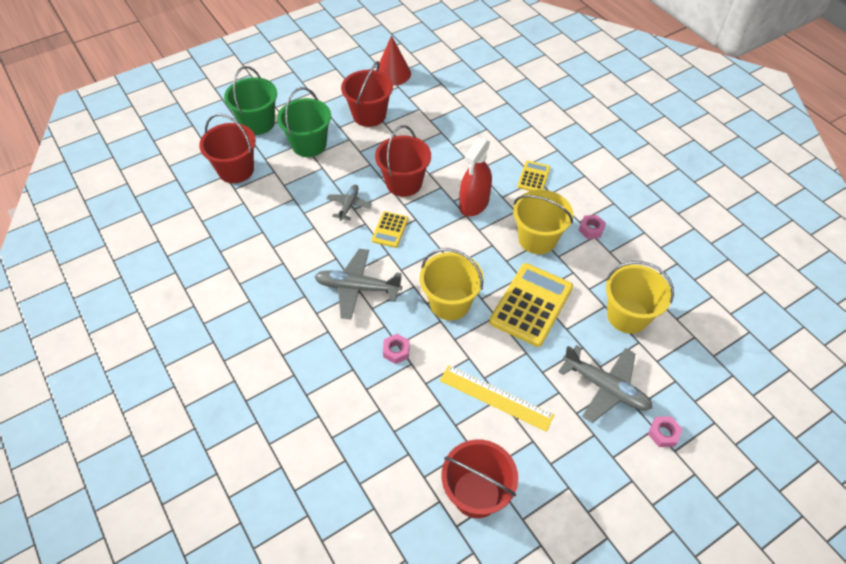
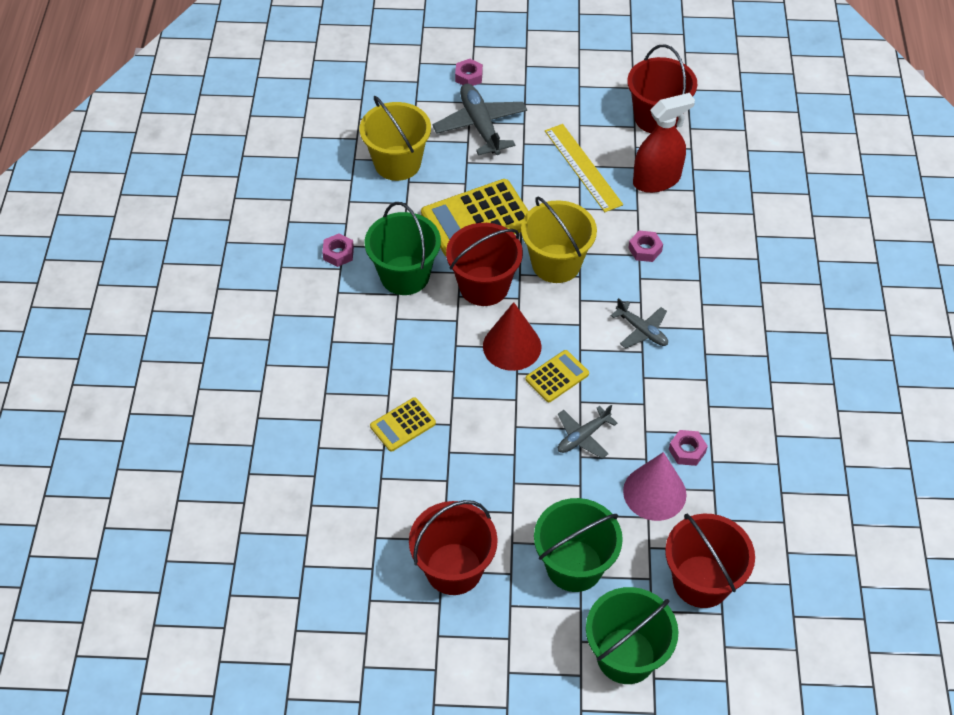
camera: 145 degrees left, 0 degrees up
grey plane [314,249,402,319] -> grey plane [611,298,668,348], size x0.59
red bucket [375,125,431,197] -> red bucket moved to [446,223,523,306]
red cone [376,35,411,86] -> red cone moved to [483,302,541,371]
red spray bottle [459,137,492,217] -> red spray bottle moved to [633,93,695,193]
yellow bucket [513,190,573,254] -> green bucket [365,202,441,295]
yellow calculator [517,160,550,191] -> yellow calculator moved to [370,397,436,452]
none -> pink cone [623,452,686,521]
none -> pink nut [669,430,708,466]

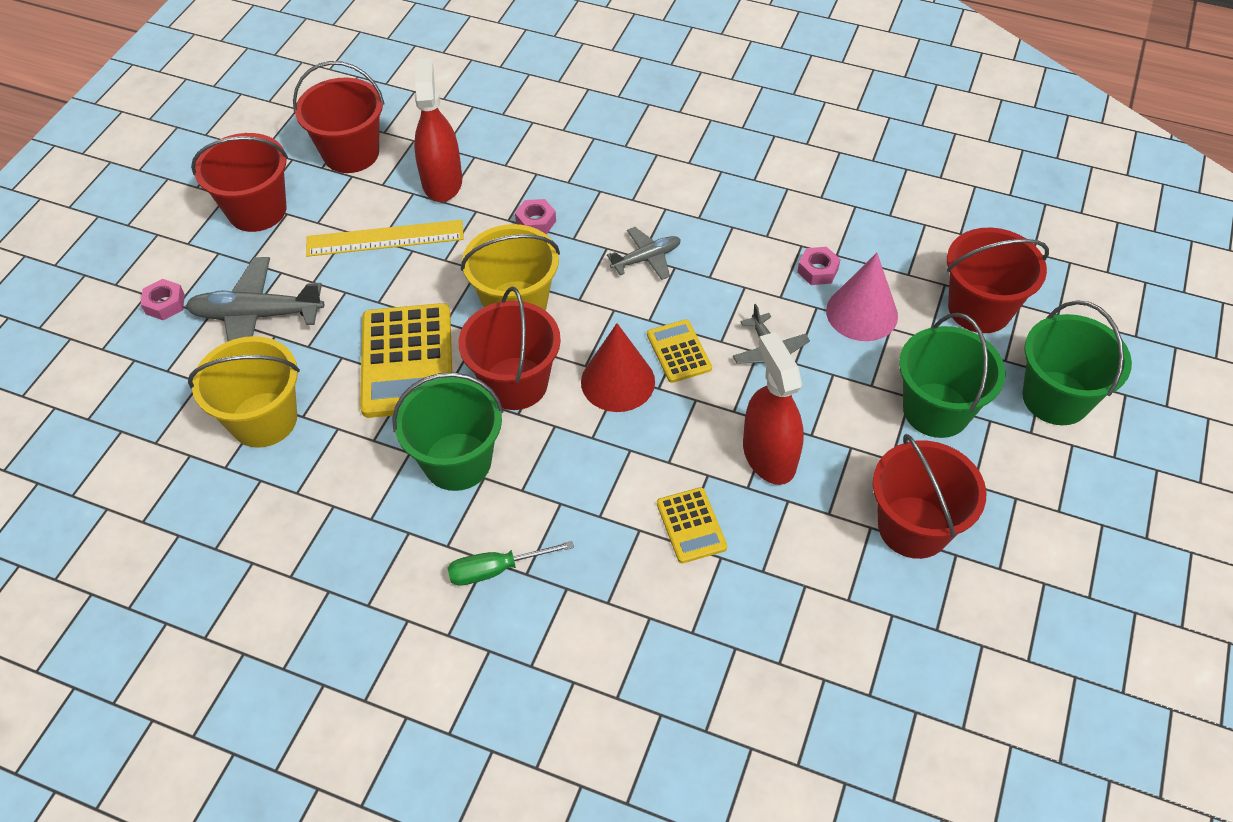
camera: 70 degrees left, 0 degrees up
pink nut [322,234,354,267] -> none
none -> red bucket [191,133,288,232]
none -> green screwdriver [447,541,574,586]
none -> red spray bottle [743,332,804,485]

